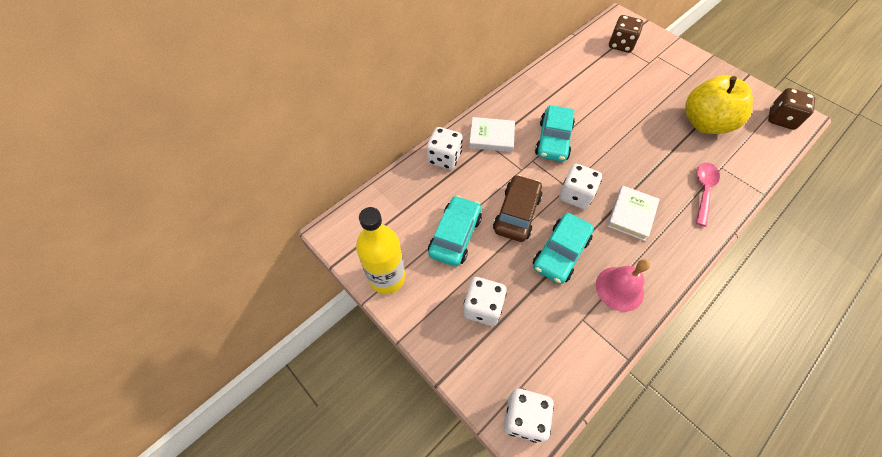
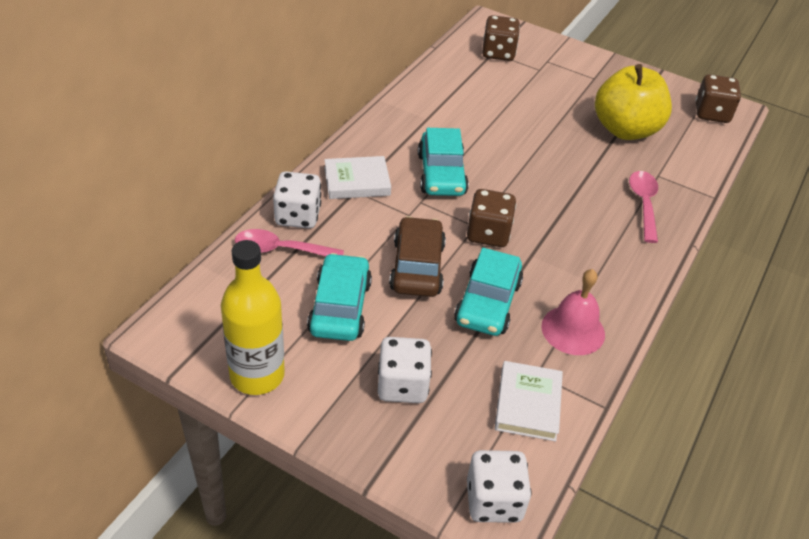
camera: 20 degrees left, 15 degrees down
white dice [559,164,602,209] -> brown dice [467,189,516,247]
white book [607,186,660,241] -> white book moved to [495,361,563,441]
none -> pink spoon [235,229,344,256]

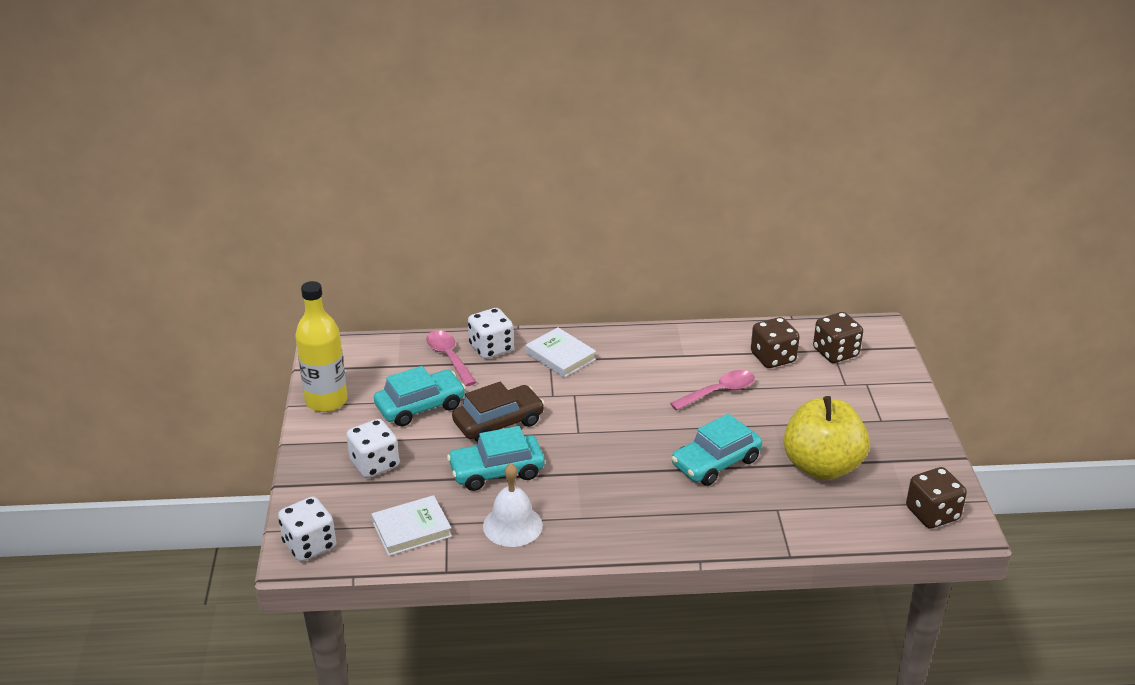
camera: 60 degrees right, 10 degrees down
turquoise car [418,128,469,196] -> turquoise car moved to [671,414,762,486]
brown dice [467,189,516,247] -> brown dice moved to [751,317,799,368]
pink bell [541,269,605,355] -> white bell [483,463,543,547]
pink spoon [629,171,658,243] -> pink spoon moved to [670,370,755,411]

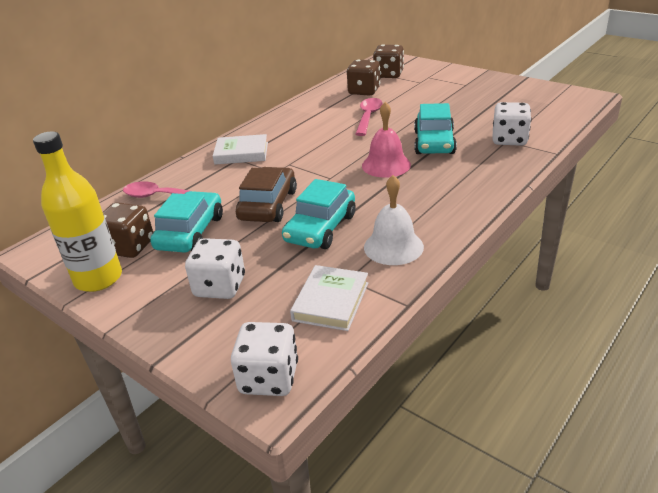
camera: 45 degrees left, 0 degrees up
white dice [468,308,514,359] -> white dice moved to [492,102,532,146]
yellow apple [784,396,870,480] -> none
brown dice [906,467,967,529] -> brown dice moved to [103,202,153,258]
none -> pink bell [362,102,411,178]

